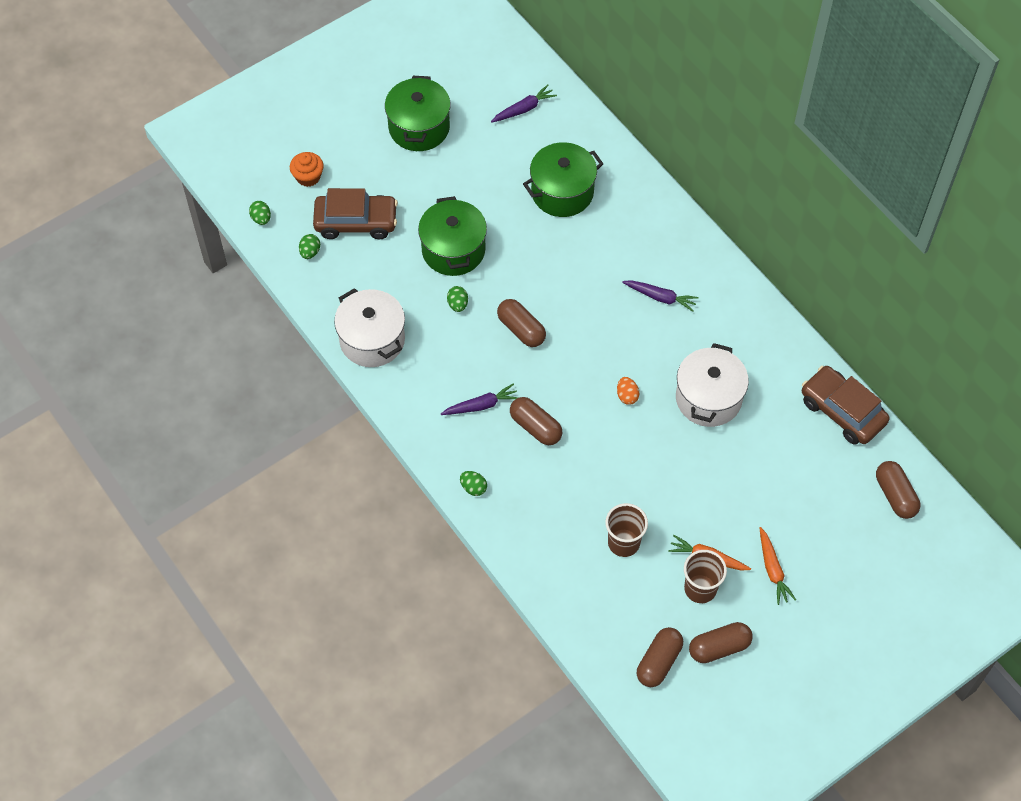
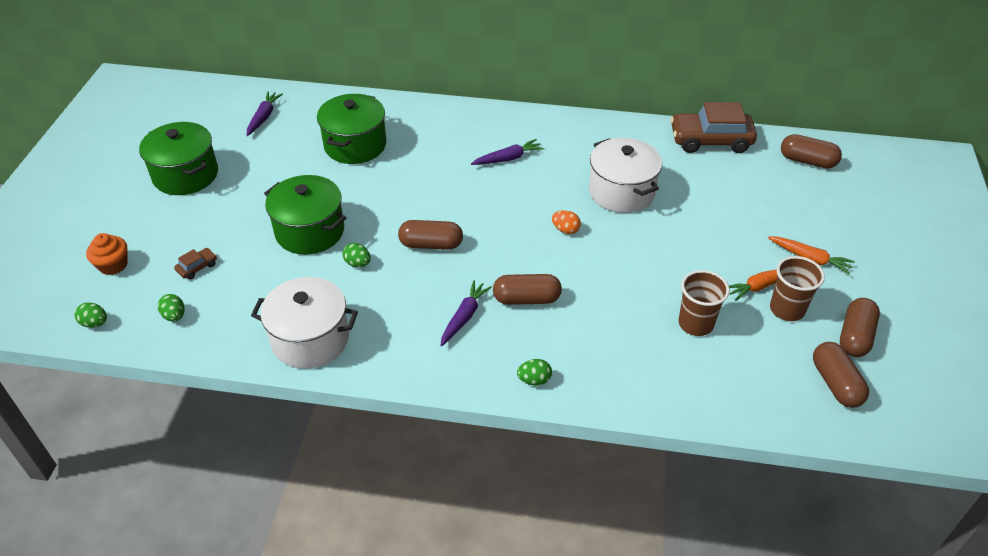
camera: 45 degrees left, 15 degrees down
brown car [313,188,398,239] -> brown car [174,248,217,280], size x0.42

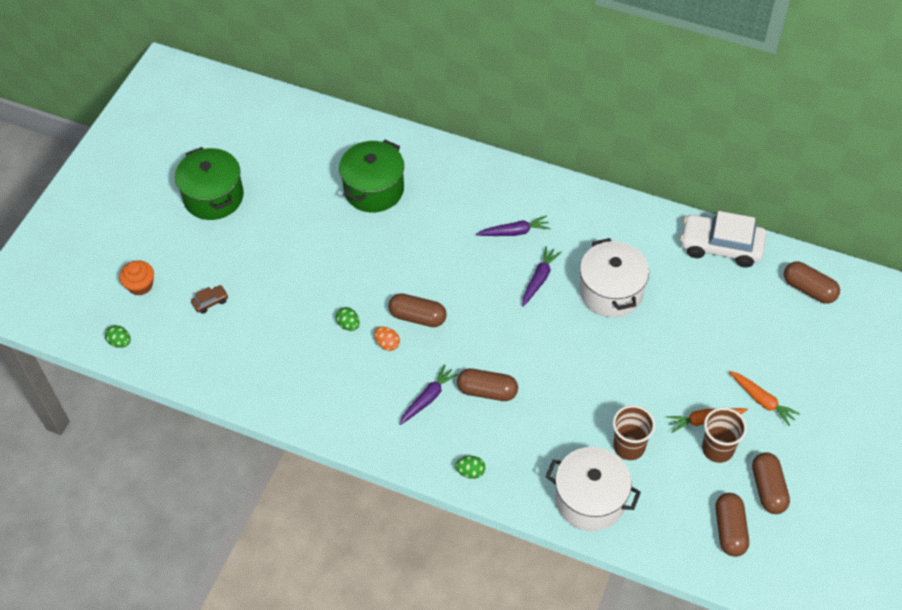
camera: 15 degrees right, 10 degrees up
green egg [158,294,185,322] -> none
purple carrot [247,92,283,136] -> purple carrot moved to [522,246,562,307]
white pot [251,277,358,369] -> white pot moved to [545,447,641,531]
green pot [264,175,346,255] -> none
orange egg [552,210,581,234] -> orange egg moved to [374,327,400,351]
brown car [670,102,757,153] -> white car [680,211,766,268]
brown capsule [840,298,880,357] -> brown capsule turned 45 degrees counterclockwise [752,453,790,514]

